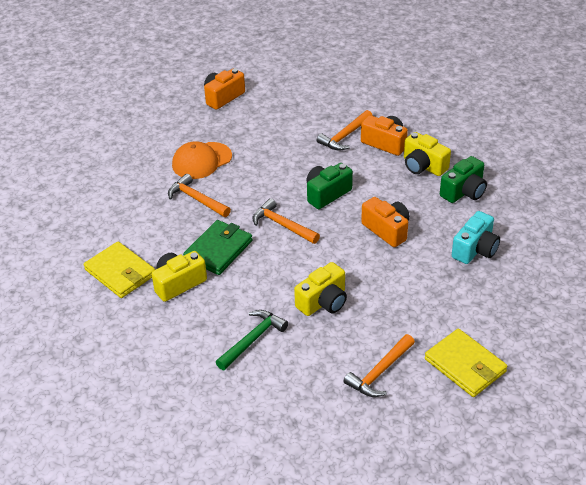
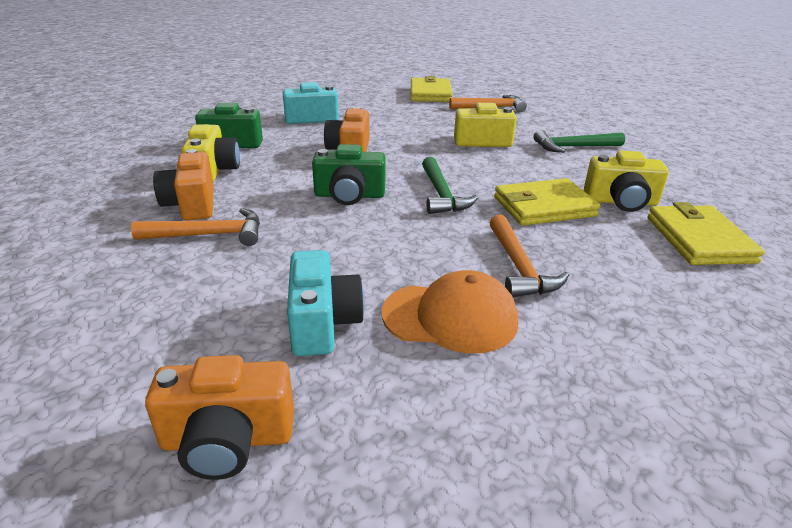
camera: 140 degrees left, 10 degrees down
green wallet [183,220,253,275] -> yellow wallet [494,178,600,226]
orange hammer [253,198,320,244] -> green hammer [422,157,479,214]
none -> turquoise camera [287,250,365,356]

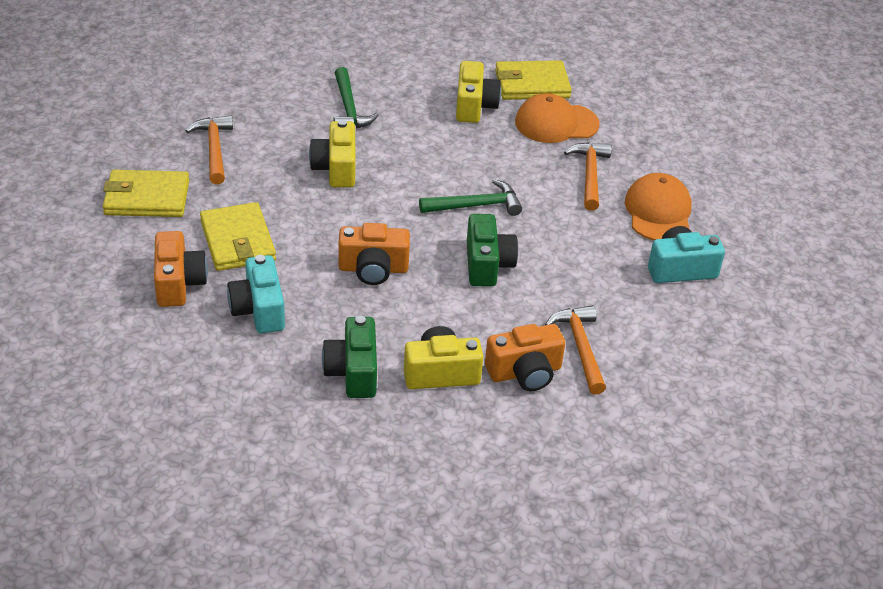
camera: 95 degrees left, 10 degrees up
orange camera [145,355,294,480] -> orange camera moved to [154,231,208,307]
orange hammer [489,214,569,297] -> orange hammer turned 75 degrees counterclockwise [564,142,612,211]
yellow wallet [494,178,600,226] -> yellow wallet moved to [200,202,276,271]
none -> orange cap [515,93,600,143]

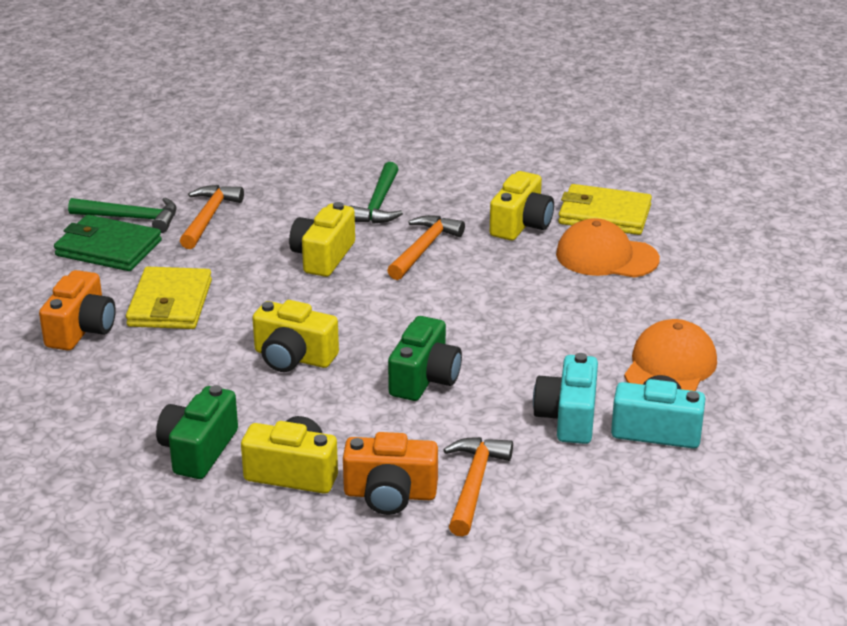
camera: 25 degrees right, 10 degrees down
yellow wallet [103,170,189,217] -> green wallet [54,215,162,271]
turquoise camera [227,255,285,333] -> turquoise camera moved to [533,353,598,444]
orange camera [338,223,410,285] -> yellow camera [253,300,339,372]
green hammer [419,179,522,216] -> green hammer moved to [68,197,177,233]
orange hammer [564,142,612,211] -> orange hammer moved to [387,215,465,280]

